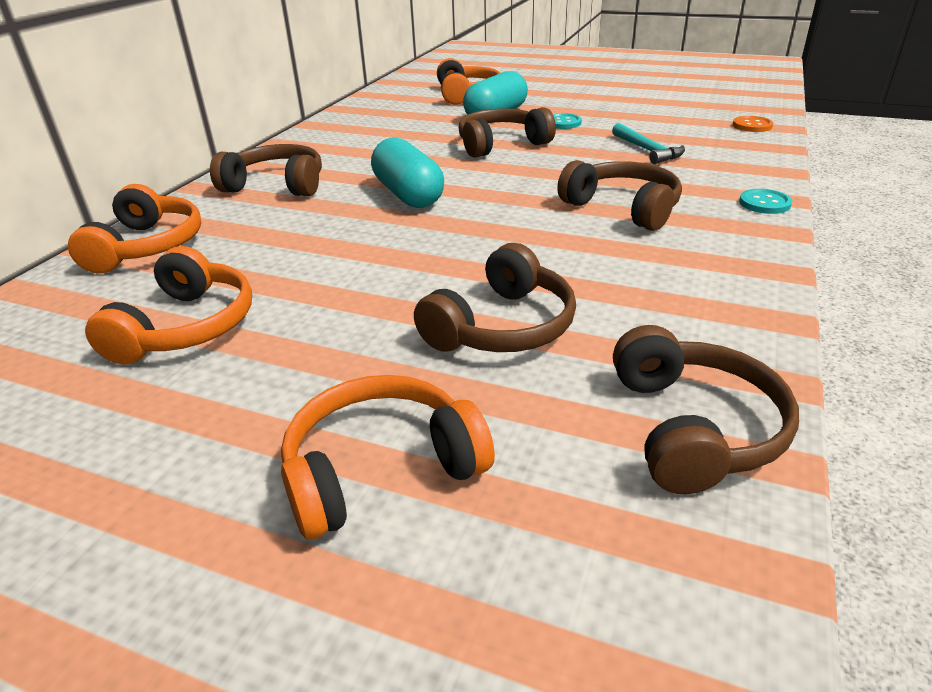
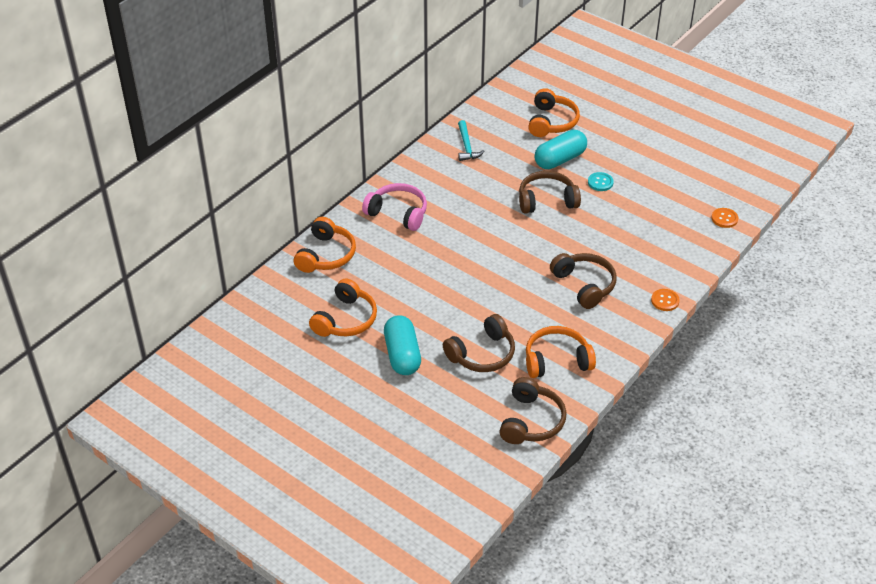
camera: 15 degrees right, 10 degrees up
brown headphones [210,144,322,196] -> pink headphones [362,183,427,231]
orange headphones [281,375,495,540] -> orange headphones moved to [526,326,596,378]
turquoise capsule [371,138,444,208] -> turquoise capsule moved to [384,315,421,375]
turquoise hammer [612,123,685,164] -> turquoise hammer moved to [458,120,485,161]
turquoise button [739,189,792,214] -> orange button [651,289,680,311]

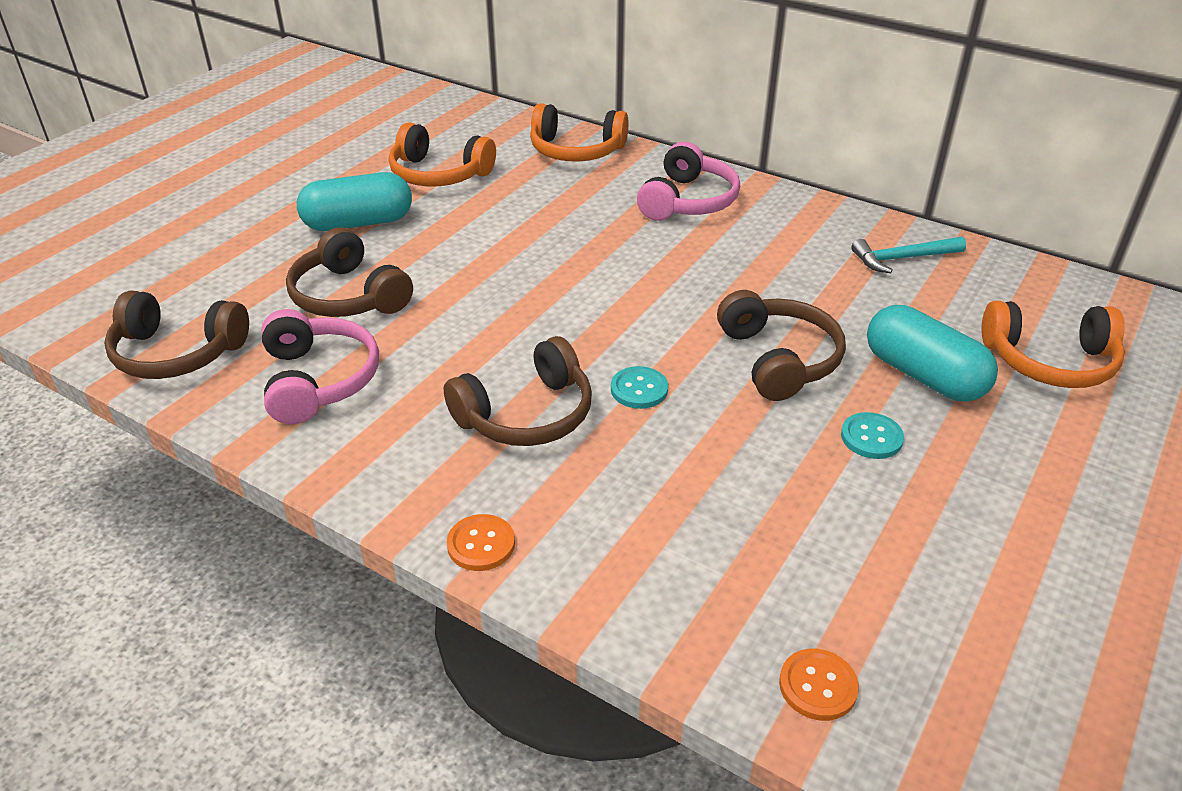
camera: 85 degrees right, 5 degrees down
orange headphones [526,326,596,378] -> pink headphones [261,309,379,424]
none -> turquoise button [611,366,668,409]

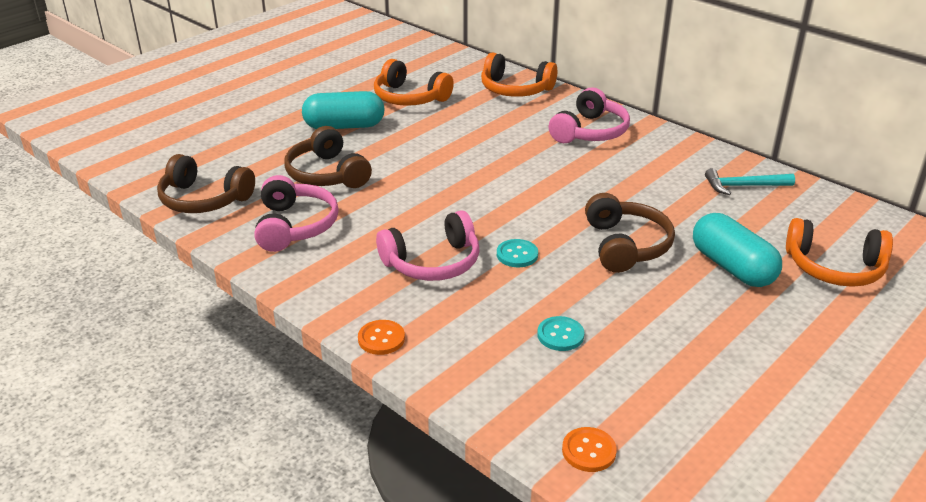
camera: 10 degrees right, 5 degrees down
brown headphones [444,336,592,446] -> pink headphones [376,210,479,281]
turquoise button [841,412,904,459] -> turquoise button moved to [537,316,584,351]

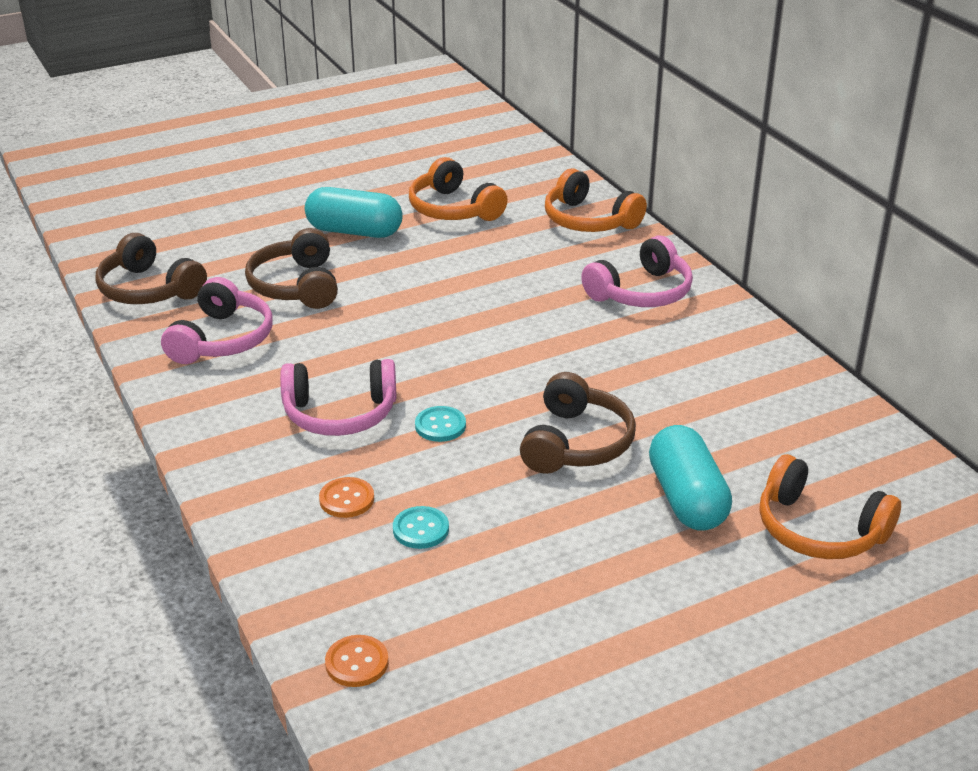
camera: 20 degrees right, 0 degrees up
orange button [358,320,405,355] -> orange button moved to [319,477,374,518]
turquoise hammer [705,168,795,195] -> none

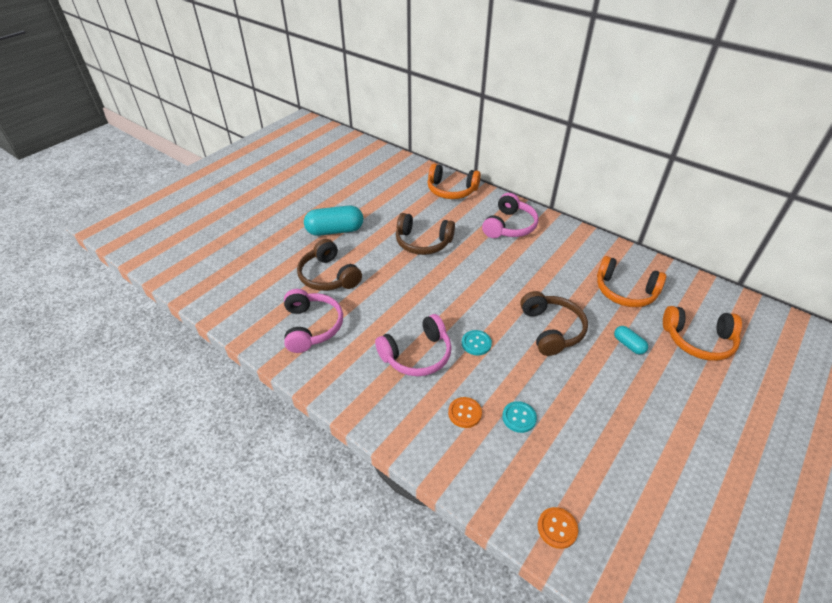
camera: 25 degrees left, 10 degrees up
brown headphones [96,233,207,304] -> brown headphones moved to [396,213,455,255]
orange headphones [409,157,508,221] -> orange headphones moved to [597,256,666,307]
turquoise capsule [649,425,732,531] -> turquoise capsule [614,326,648,354], size x0.50

